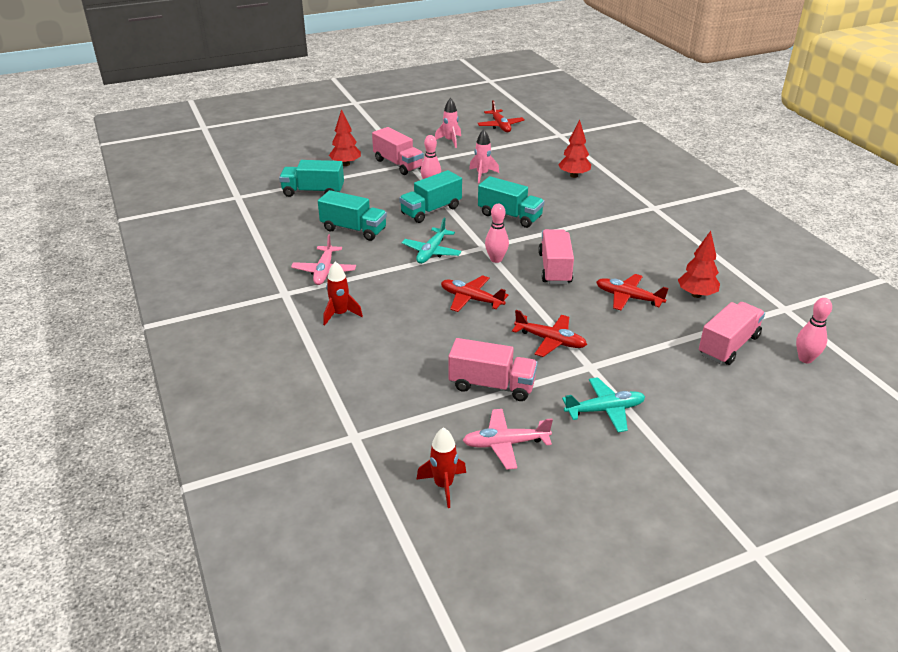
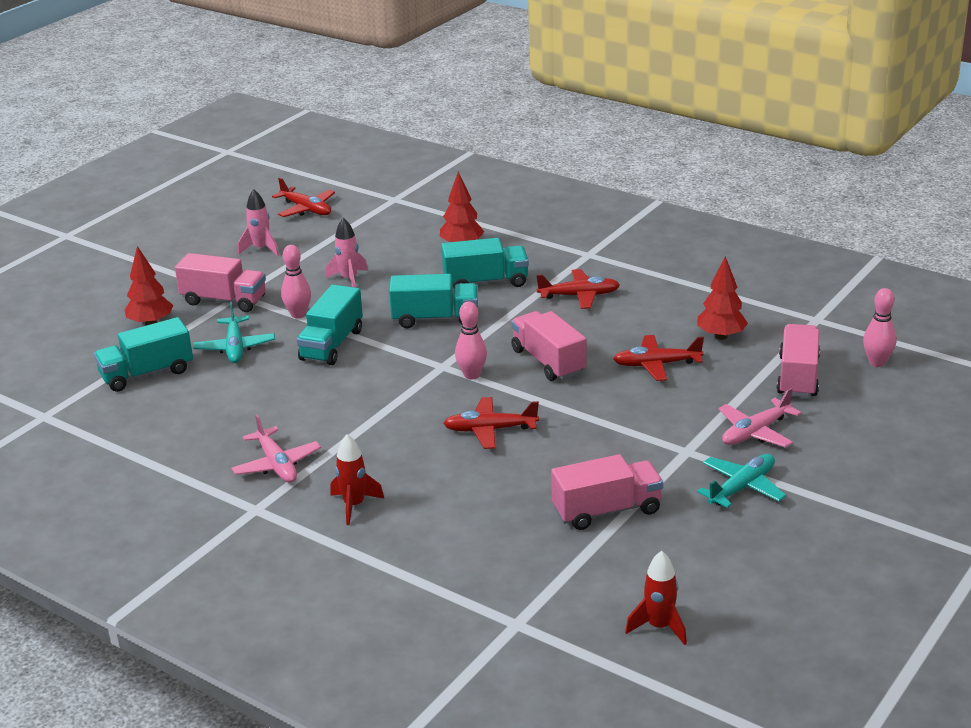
camera: 30 degrees left, 5 degrees down
turquoise truck [318,190,387,241] -> turquoise truck moved to [441,238,529,287]
turquoise plane [402,218,462,264] -> turquoise plane moved to [193,302,275,363]
pink plane [462,409,553,469] -> pink plane moved to [719,388,802,447]
red plane [512,310,587,357] -> red plane moved to [536,269,620,309]

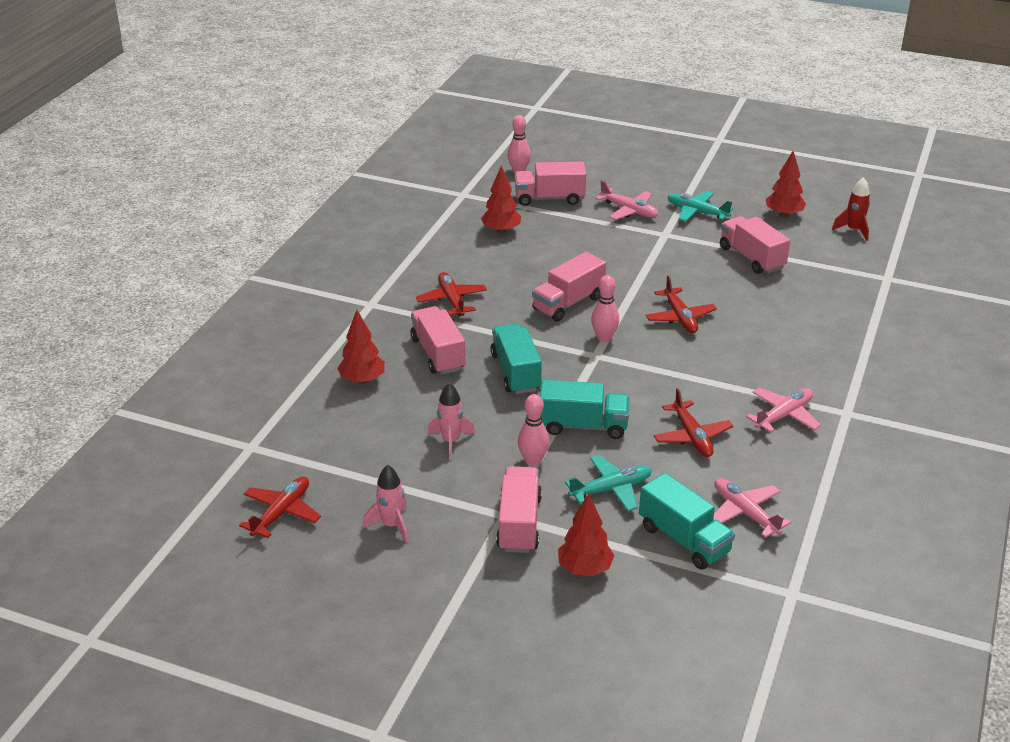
camera: 105 degrees left, 5 degrees up
red rocket [331,434,385,525] -> none
turquoise truck [441,238,529,287] -> pink truck [410,306,465,375]
red plane [613,335,704,381] -> red plane moved to [654,388,733,457]
none -> pink plane [713,478,791,538]
none -> red tree [766,151,806,217]

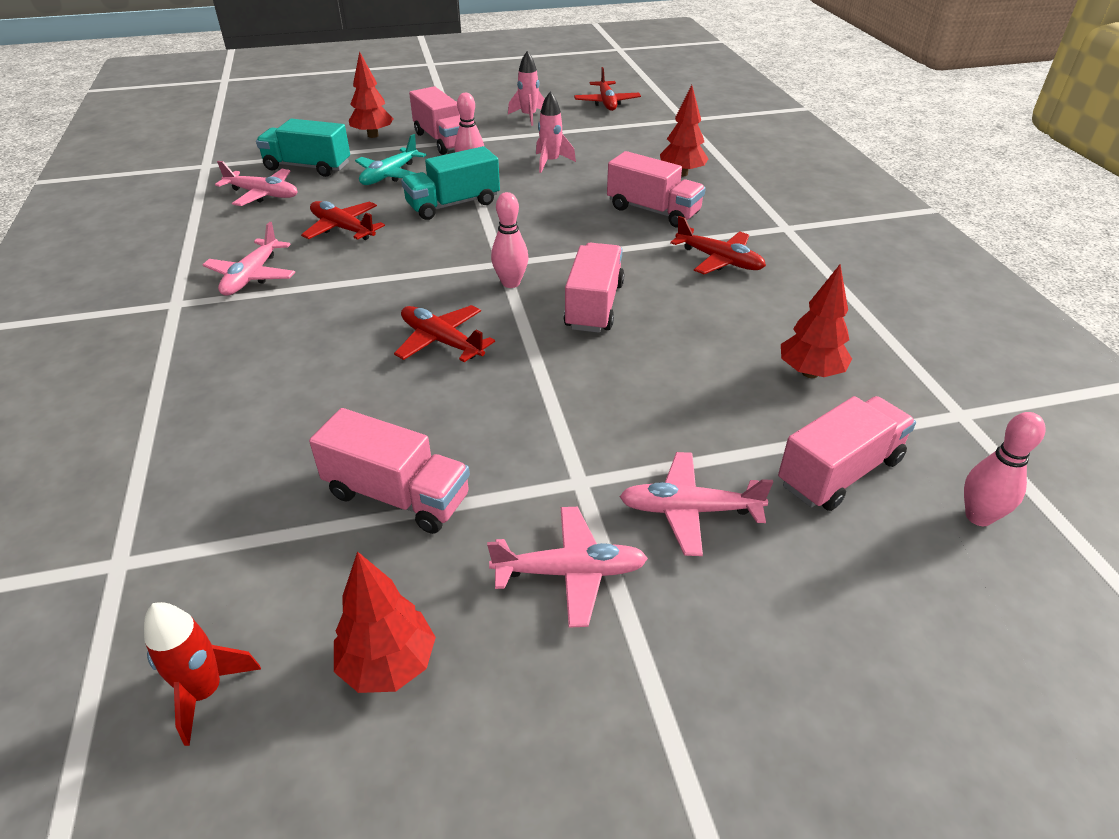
camera: 145 degrees right, 5 degrees up
turquoise truck [491,323,542,394] -> none
turquoise plane [667,191,733,222] -> pink plane [487,507,648,628]

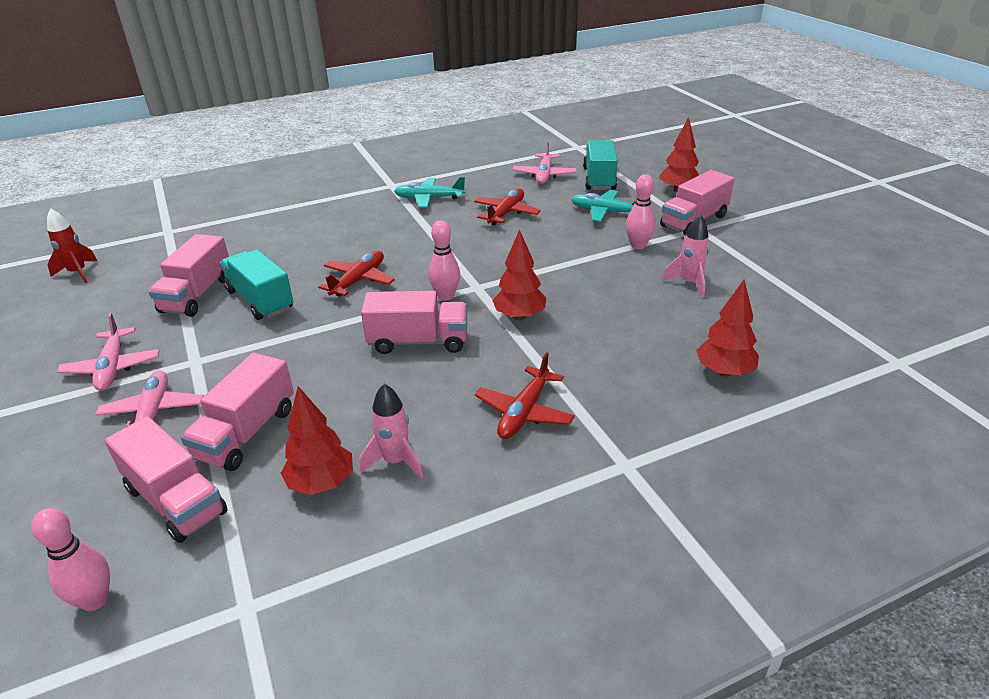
camera: 80 degrees right, 5 degrees down
pink plane [203,222,295,296] -> turquoise plane [394,177,466,208]
red tree [334,551,436,693] -> red tree moved to [492,229,546,320]
turquoise truck [401,146,500,220] -> turquoise truck moved to [220,249,294,320]
pink rocket [508,51,545,126] -> pink rocket moved to [360,384,423,479]
red plane [574,67,641,111] -> none
pink truck [607,151,706,228] -> pink truck moved to [181,352,294,471]

